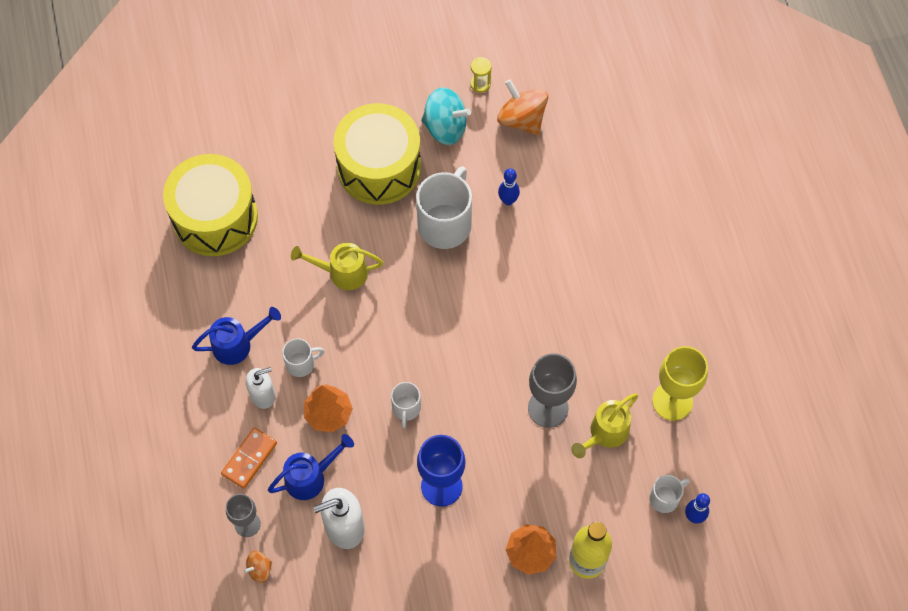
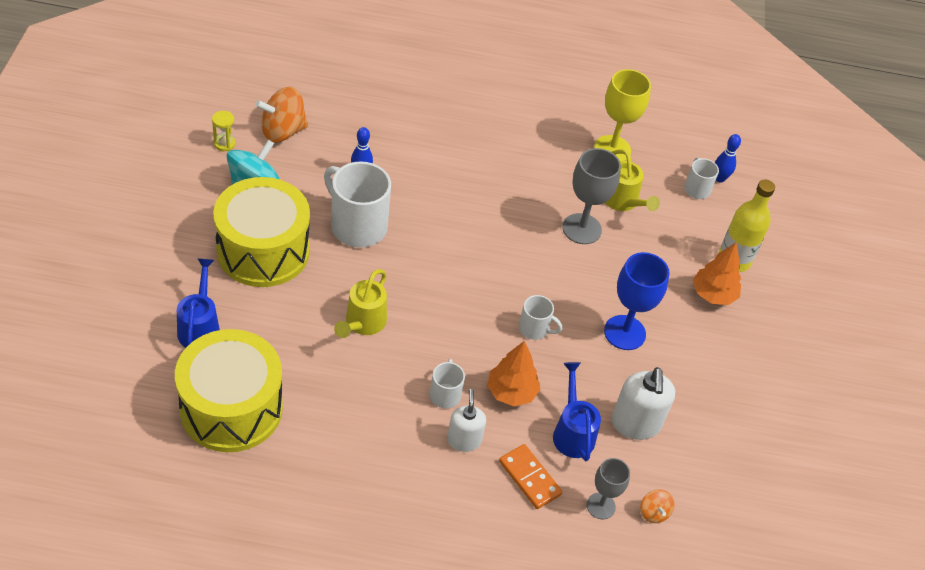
camera: 75 degrees left, 15 degrees down
blue watering can [192,307,281,365] -> blue watering can moved to [177,258,220,348]

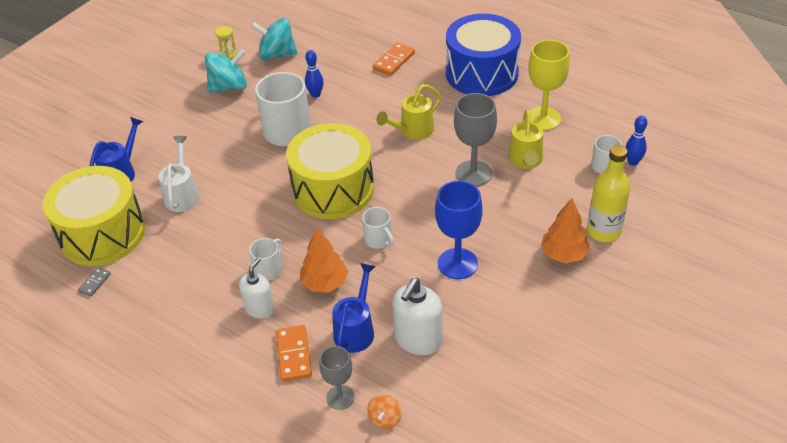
camera: 35 degrees right, 5 degrees down
yellow drum [213,177,310,287] -> yellow drum moved to [286,123,374,219]
orange spinning top [255,87,308,143] -> turquoise spinning top [251,18,297,60]
yellow watering can [334,269,387,338] -> yellow watering can moved to [376,84,441,140]
none -> grey domino [78,267,111,297]
none -> white watering can [158,136,199,212]
none -> orange domino [373,43,415,76]
none -> blue drum [446,14,521,96]

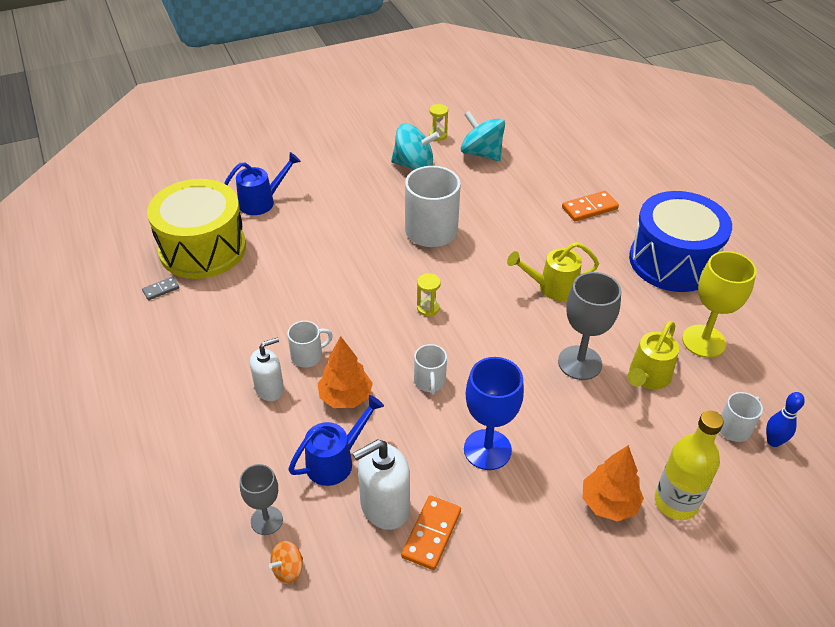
camera: 30 degrees right, 0 degrees up
white watering can [158,136,199,212] -> none
orange domino [276,325,312,381] -> orange domino moved to [401,496,461,570]
yellow drum [286,123,374,219] -> yellow hourglass [417,273,441,316]
blue bowling pin [305,50,324,98] -> none

